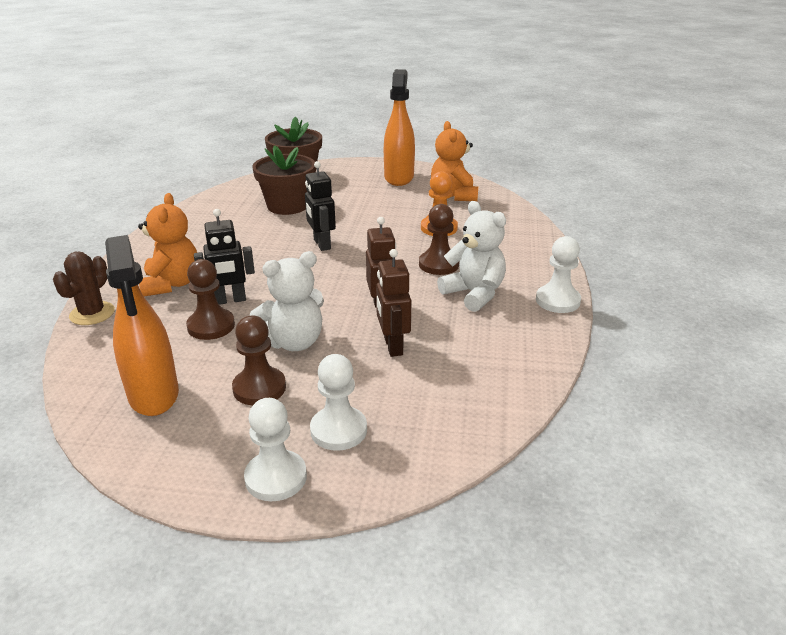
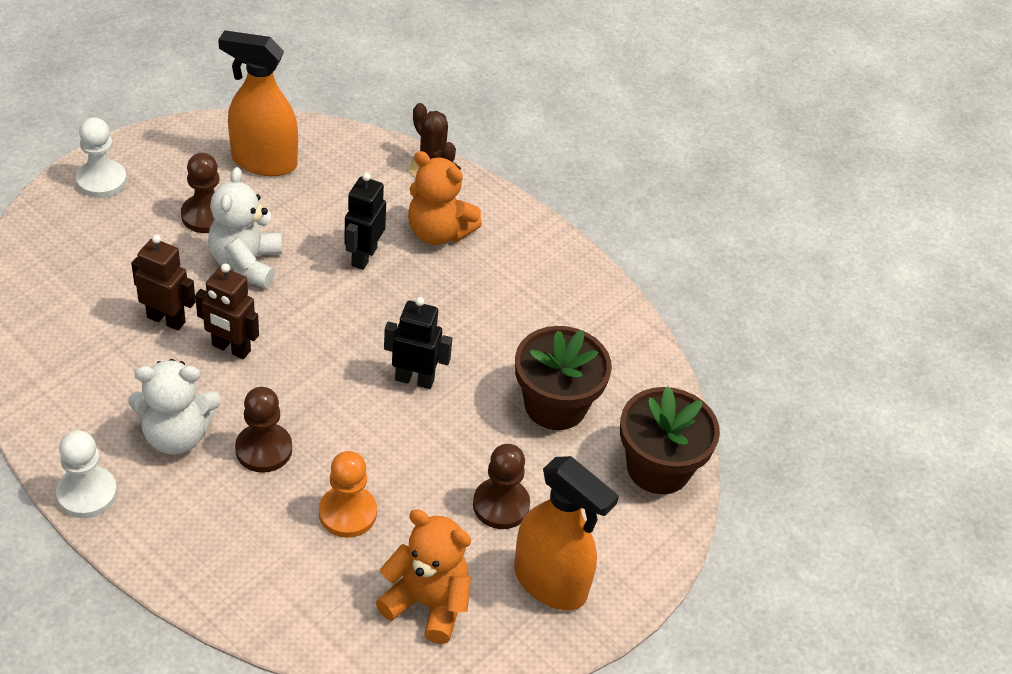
camera: 120 degrees right, 15 degrees up
brown pawn [186,259,235,340] -> brown pawn moved to [473,444,530,529]
white pawn [310,354,367,451] -> none

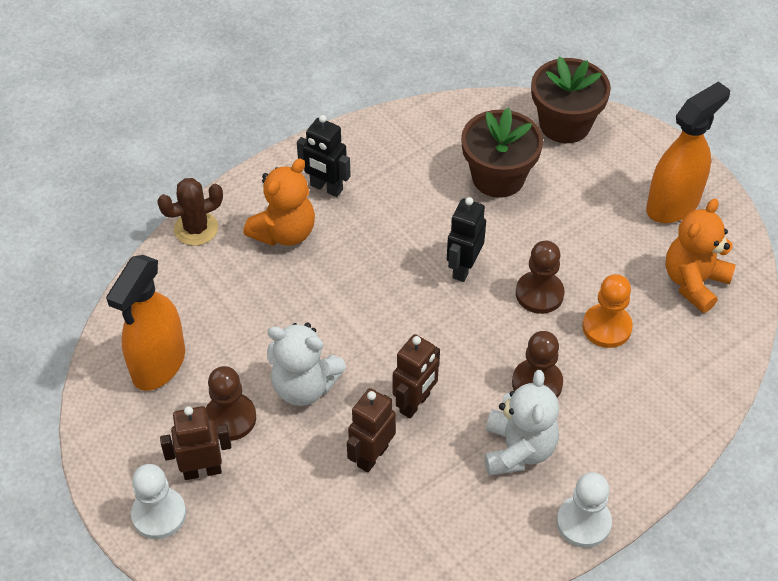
camera: 75 degrees left, 5 degrees up
black robot [344,173,386,270] -> black robot moved to [297,115,351,197]
brown pawn [473,444,530,529] -> brown pawn moved to [516,241,565,314]
none -> brown robot [160,406,231,480]

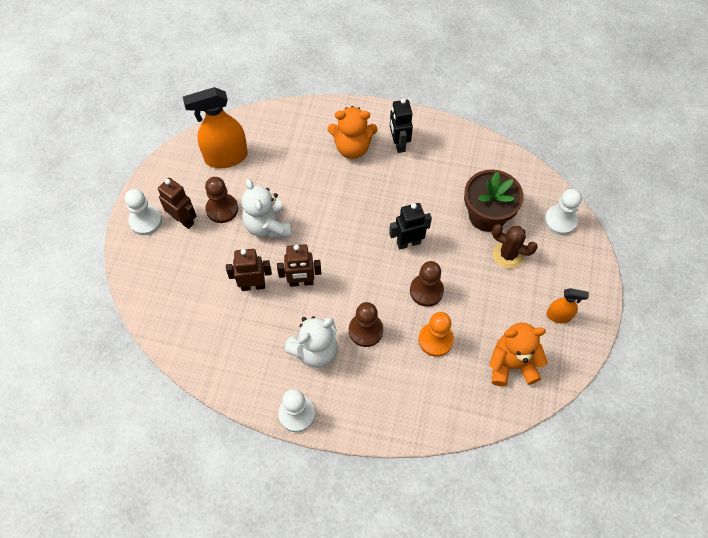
camera: 50 degrees right, 10 degrees up
brown cactus [157,178,223,246] -> brown cactus moved to [492,224,538,269]
brown flower pot [531,57,611,143] -> white pawn [544,189,582,235]
orange spray bottle [646,81,730,223] -> orange spray bottle [546,288,589,323], size x0.52

